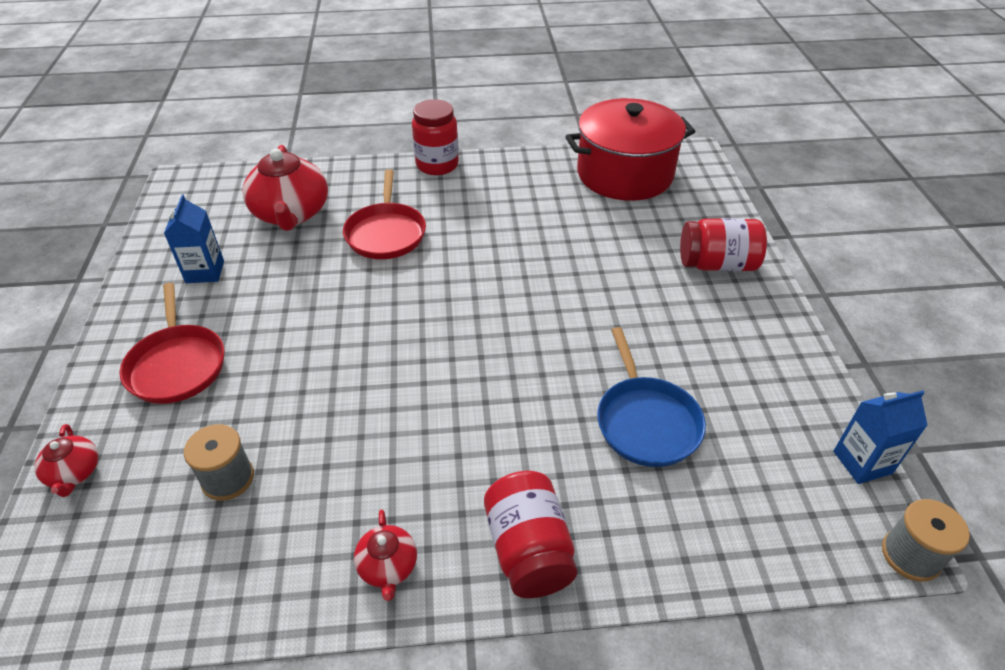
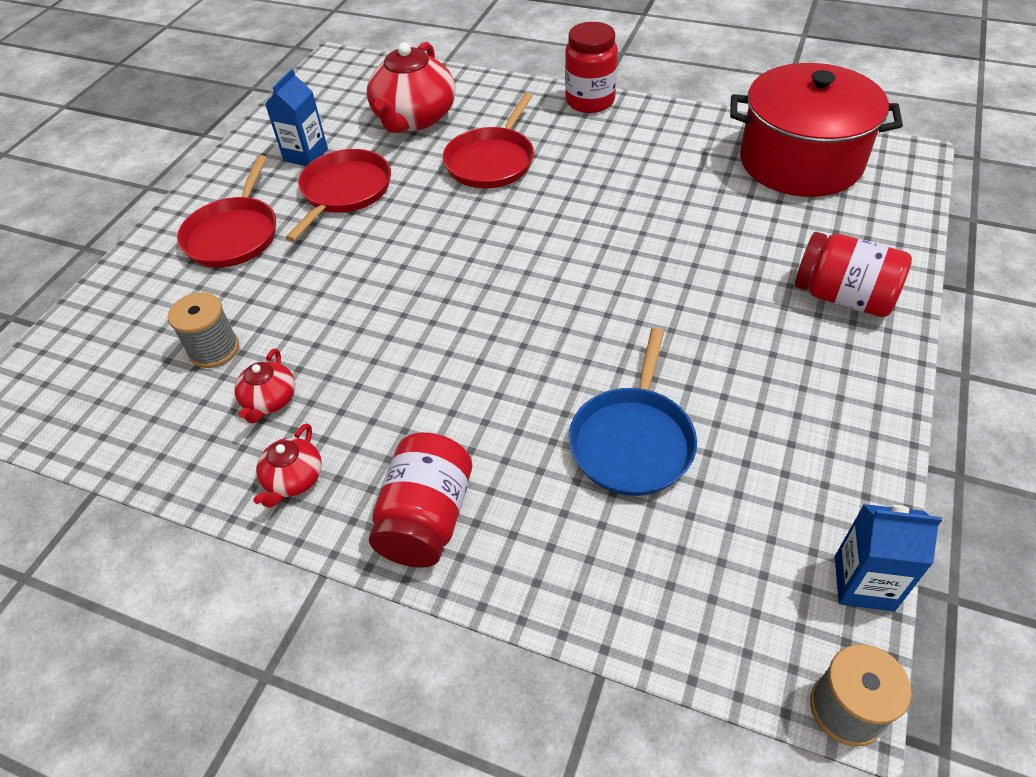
camera: 30 degrees right, 5 degrees up
red teapot [34,424,99,497] -> red teapot moved to [235,348,295,423]
none -> red pan [285,149,391,242]

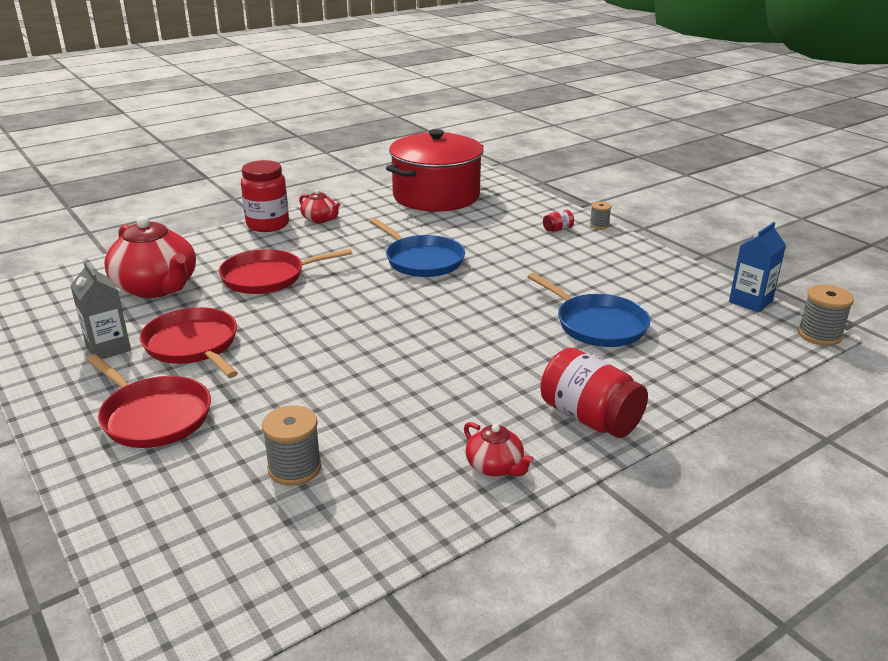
camera: 60 degrees left, 20 degrees down
red teapot [235,348,295,423] -> red teapot moved to [299,189,340,223]
blue carton [265,69,328,166] -> grey carton [70,261,131,359]
red pan [443,93,534,188] -> red pan turned 105 degrees clockwise [219,248,352,294]
red jar [794,232,912,317] -> red jar [543,210,574,232], size x0.44
none -> blue pan [369,218,465,277]
none -> grey spool [590,202,611,229]

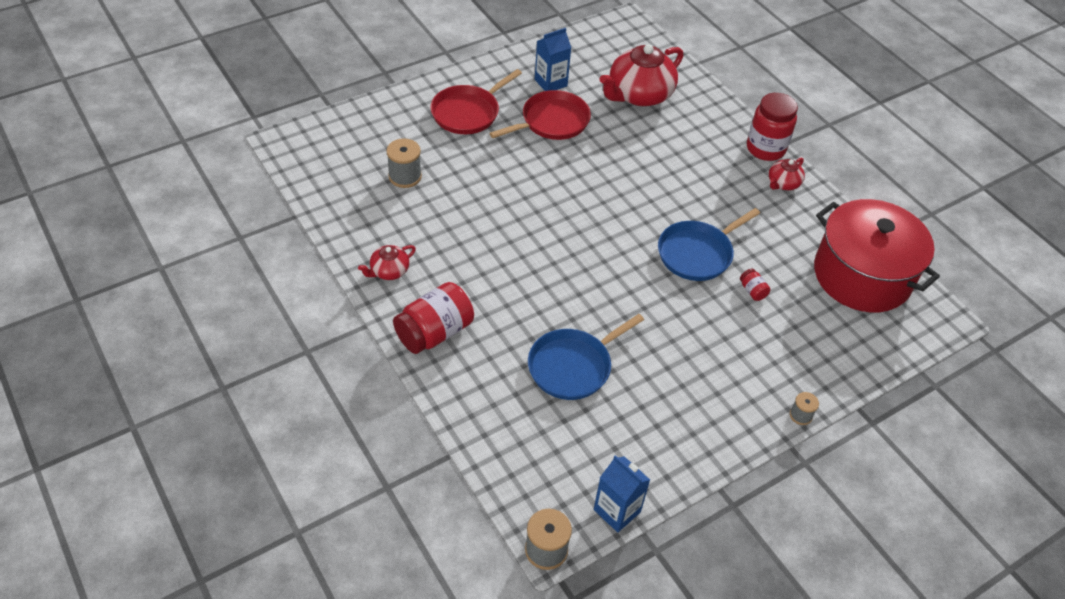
camera: 90 degrees right, 20 degrees up
grey carton [70,261,131,359] -> blue carton [535,28,571,91]
red pan [219,248,352,294] -> none
red jar [543,210,574,232] -> red jar moved to [740,269,771,301]

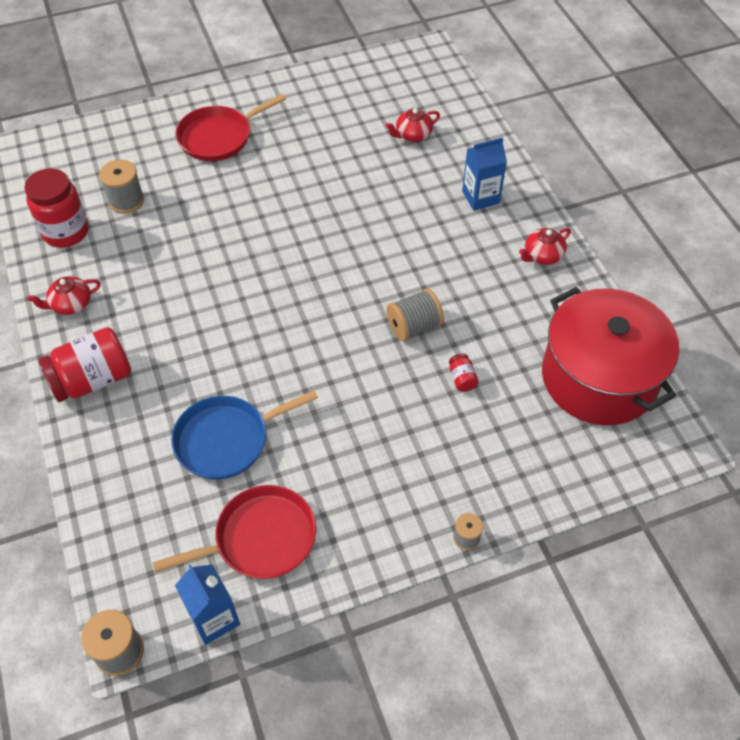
camera: 15 degrees right, 5 degrees up
red pan [489,90,591,140] -> red pan moved to [152,485,316,579]
blue carton [535,28,571,91] -> blue carton moved to [462,137,507,211]
red teapot [599,44,683,106] -> red teapot [385,108,440,142], size x0.49
blue pan [658,208,760,281] -> grey spool [386,288,444,341]
red jar [747,93,798,161] -> red jar moved to [24,168,89,248]

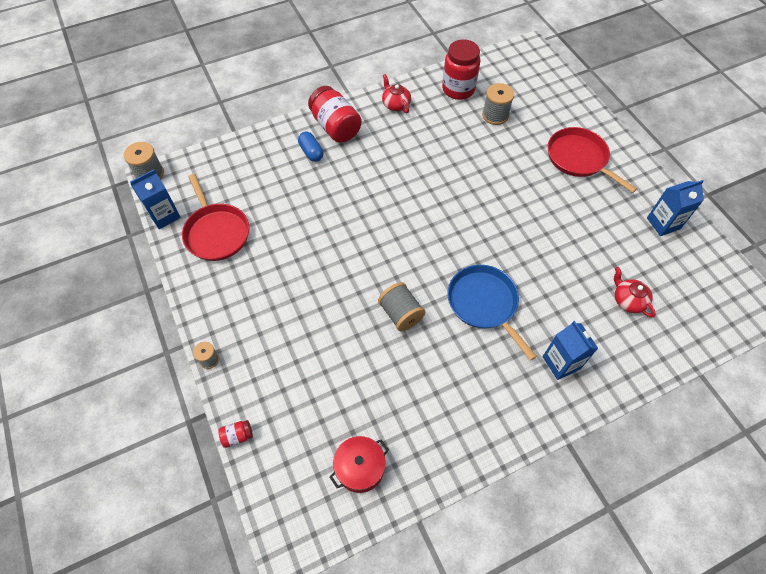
camera: 85 degrees right, 5 degrees up
blue pan [171,390,318,480] -> blue pan moved to [447,265,537,361]
red jar [449,353,479,392] -> red jar moved to [218,420,253,448]
red teapot [519,228,571,265] -> none
red pot [542,287,679,425] -> red pot [329,436,389,493], size x0.45
none -> blue capsule [298,132,323,162]
none -> blue carton [647,180,704,236]

